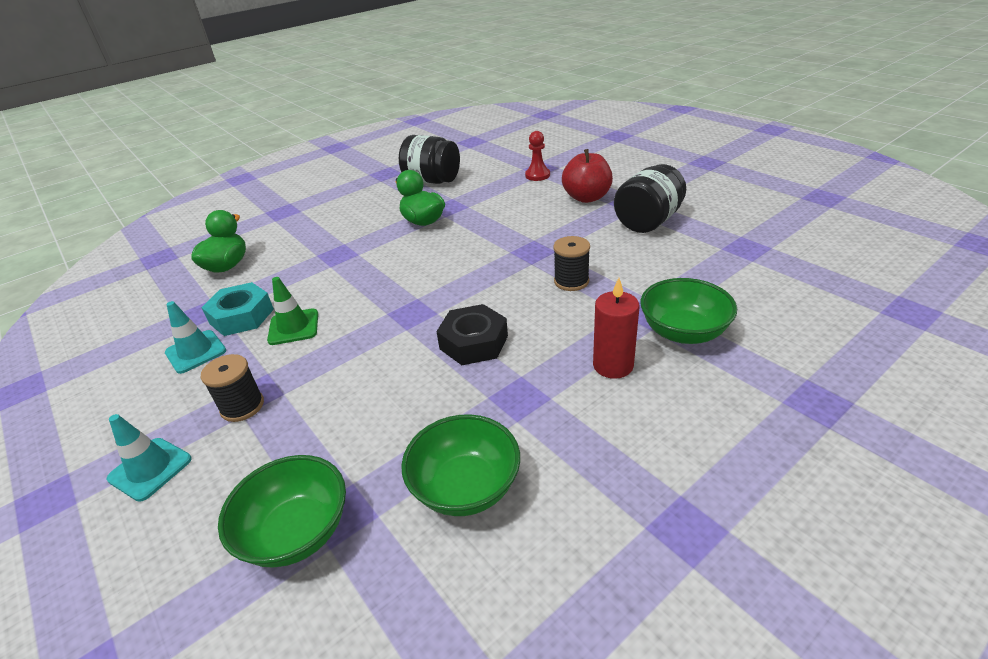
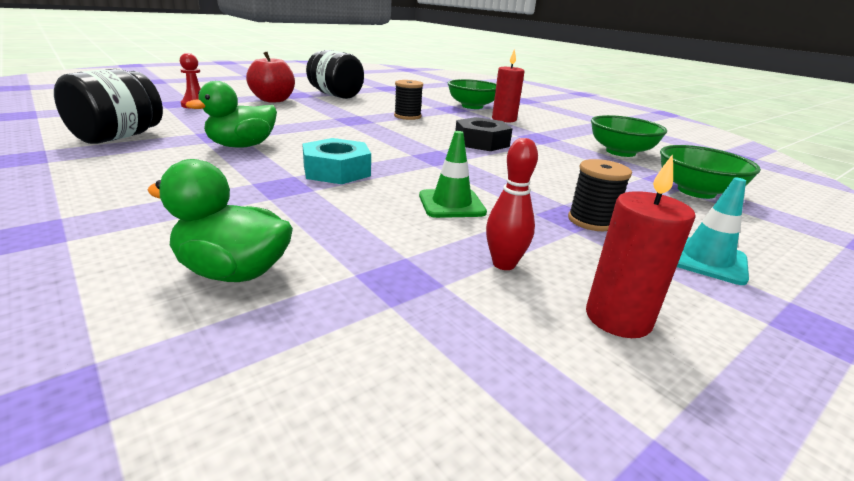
camera: 95 degrees left, 10 degrees down
turquoise traffic cone [165,301,226,374] -> red bowling pin [486,138,538,270]
turquoise nut [201,282,274,336] -> turquoise nut moved to [302,138,371,184]
none -> red candle [586,154,696,338]

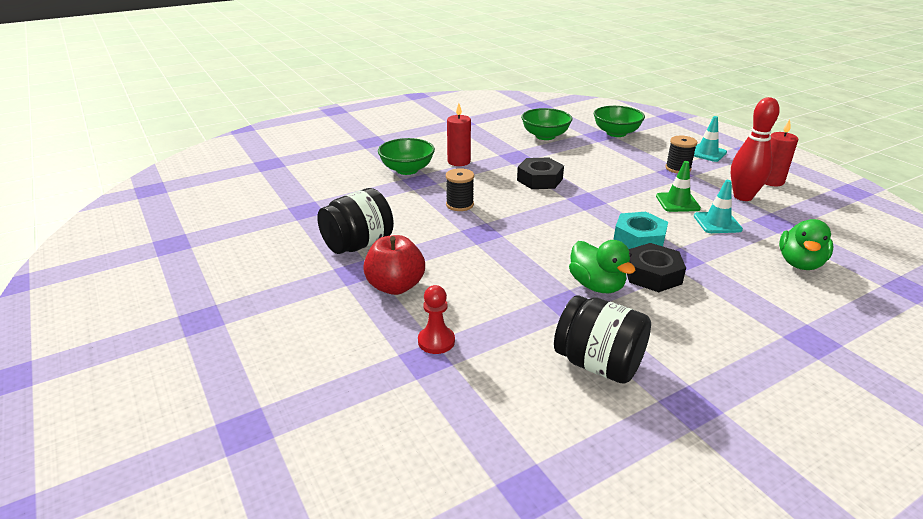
camera: 80 degrees left, 5 degrees up
red bowling pin [486,138,538,270] -> red bowling pin [731,97,780,201], size x1.68
none -> black nut [627,243,686,292]
none -> turquoise traffic cone [694,180,743,233]

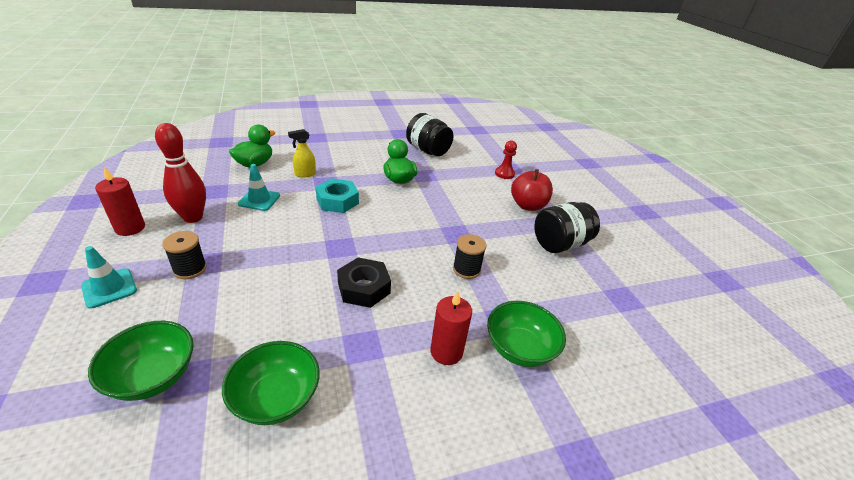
camera: 170 degrees left, 5 degrees up
black nut [627,243,686,292] -> none
green traffic cone [656,161,701,212] -> none
none -> yellow spray bottle [288,129,316,177]

